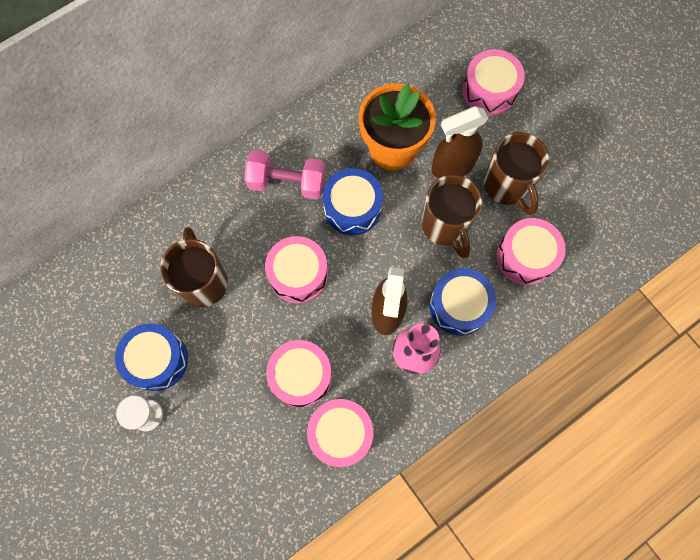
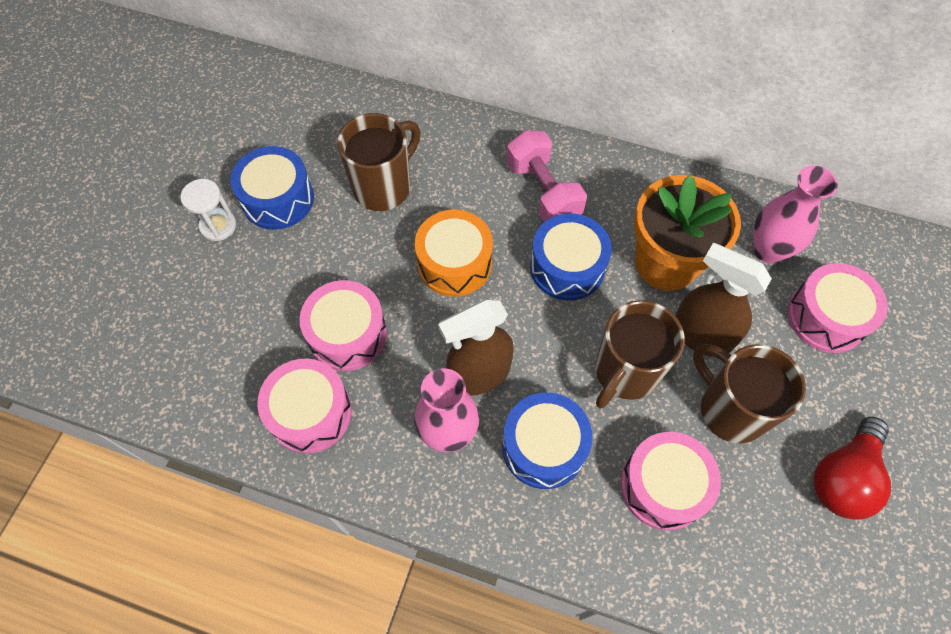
camera: 55 degrees right, 10 degrees down
pink drum [265,236,328,303] -> orange drum [415,210,493,297]
brown mug [484,132,549,215] -> brown mug turned 105 degrees clockwise [693,344,806,443]
none -> pink vase [753,166,838,263]
none -> red light bulb [814,417,891,520]

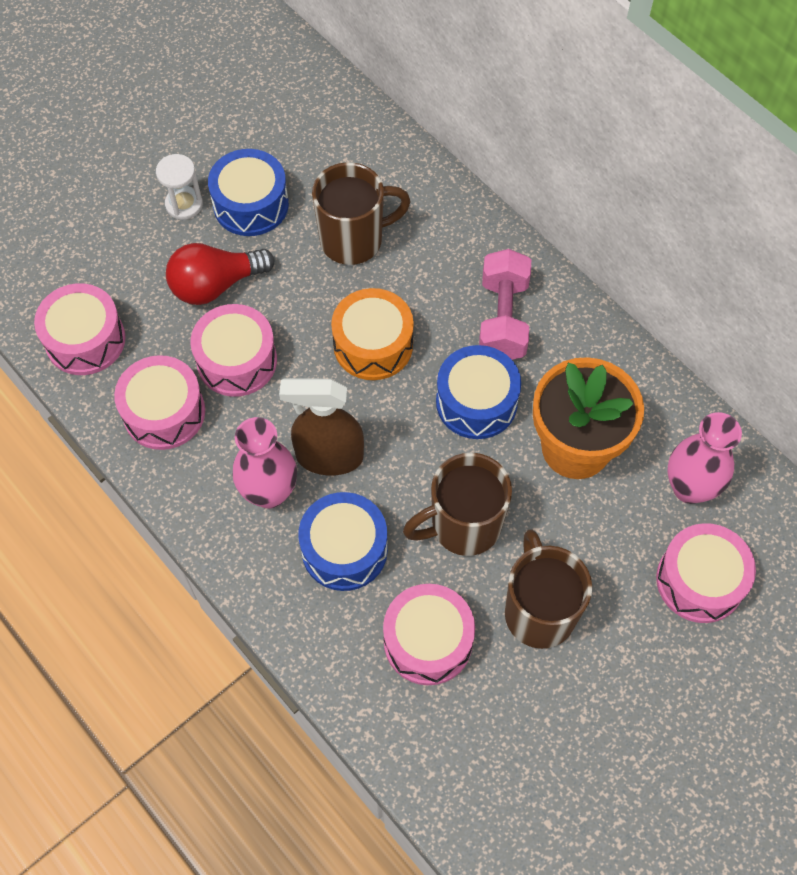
camera: 30 degrees right, 0 degrees up
brown spray bottle [675,243,772,357] -> none
red light bulb [814,417,891,520] -> red light bulb moved to [166,243,274,305]
none -> pink drum [34,283,126,375]

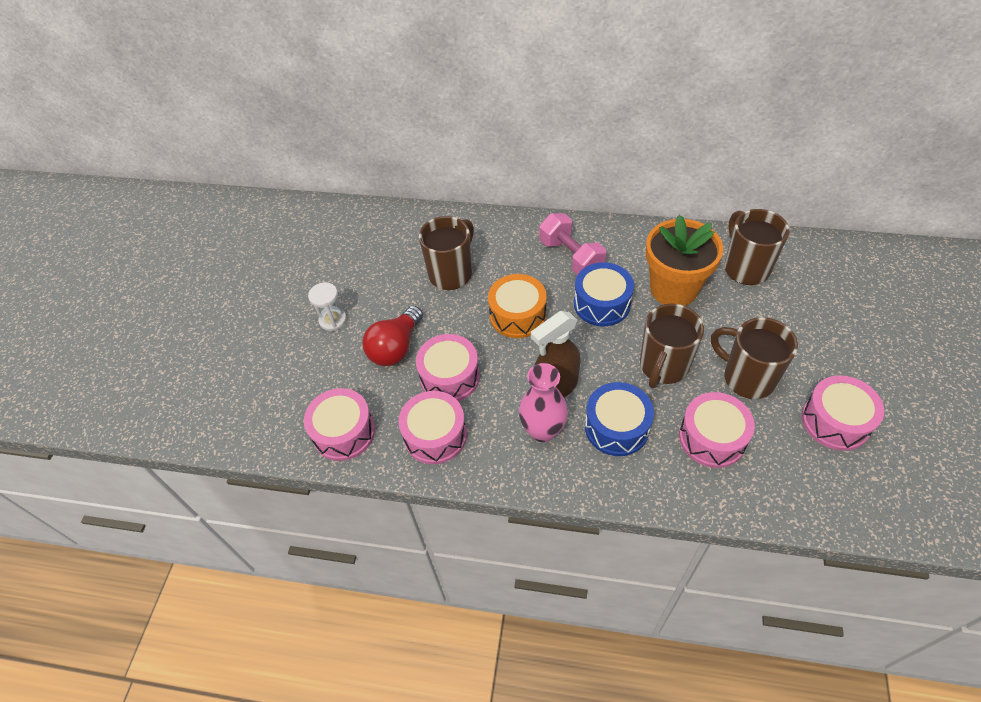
camera: 35 degrees left, 10 degrees down
blue drum [208,149,289,236] -> none
pink drum [656,523,756,623] -> pink drum moved to [802,375,884,451]
pink vase [667,412,742,504] -> brown mug [724,209,789,285]

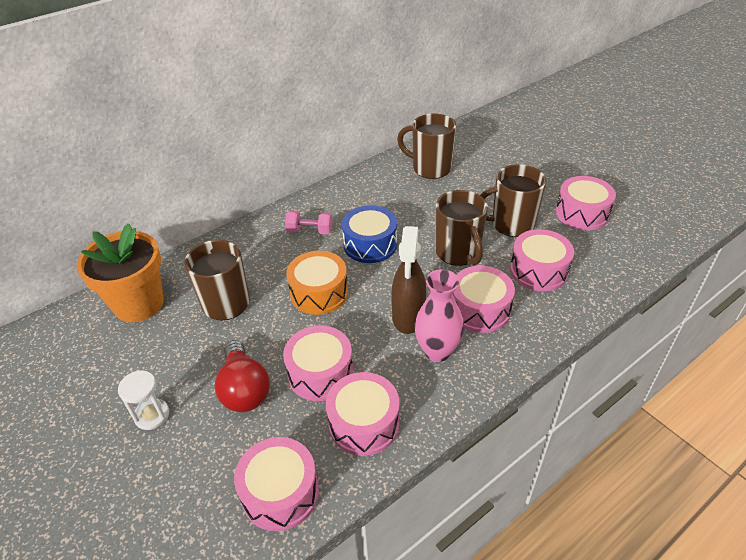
camera: 50 degrees left, 10 degrees down
pink dumbbell [539,213,606,275] -> pink dumbbell [285,210,333,235], size x0.65
blue drum [585,382,654,456] -> pink drum [452,266,515,333]
orange flower pot [646,215,723,306] -> orange flower pot moved to [77,223,164,322]

